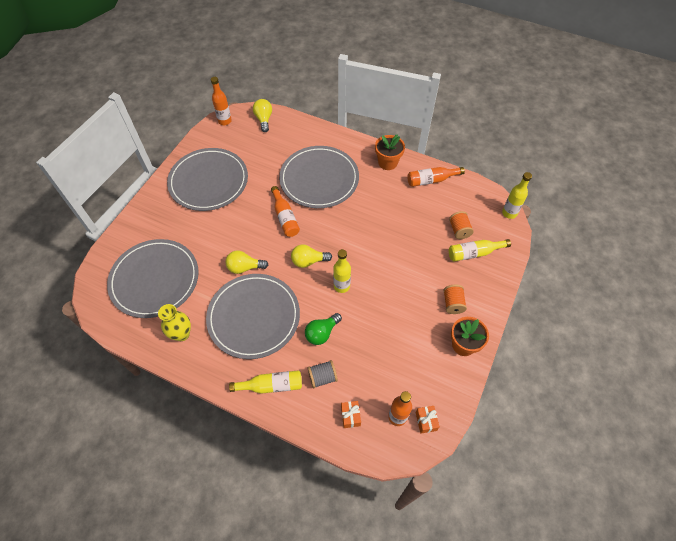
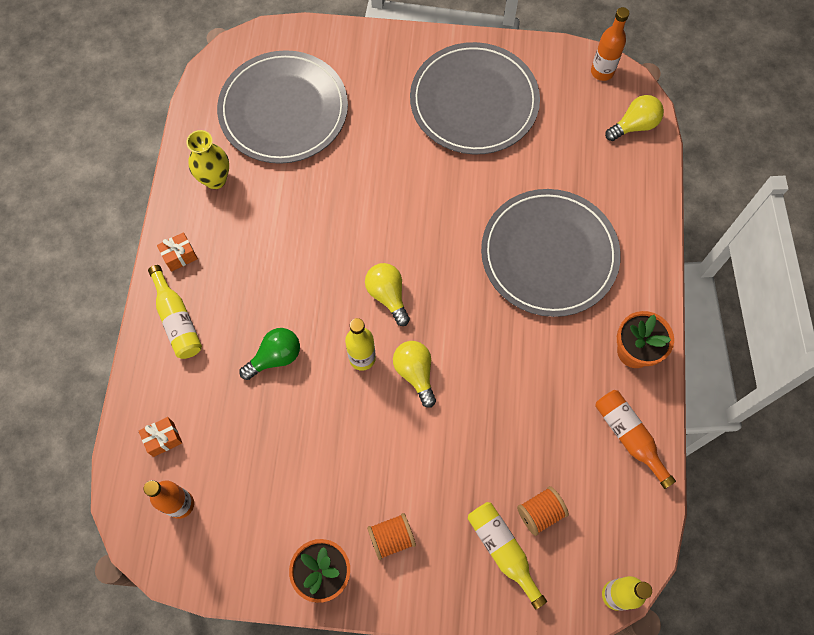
camera: 70 degrees right, 10 degrees up
grey plate [206,274,300,359] -> none
yellow light bulb [226,250,268,274] -> yellow light bulb moved to [393,341,436,408]
orange bottle [271,186,300,237] -> none
green light bulb [305,313,342,345] -> green light bulb turned 120 degrees clockwise [239,328,300,380]
grey spool [308,360,338,388] -> none
orange gift [416,406,440,434] -> orange gift moved to [157,232,198,272]

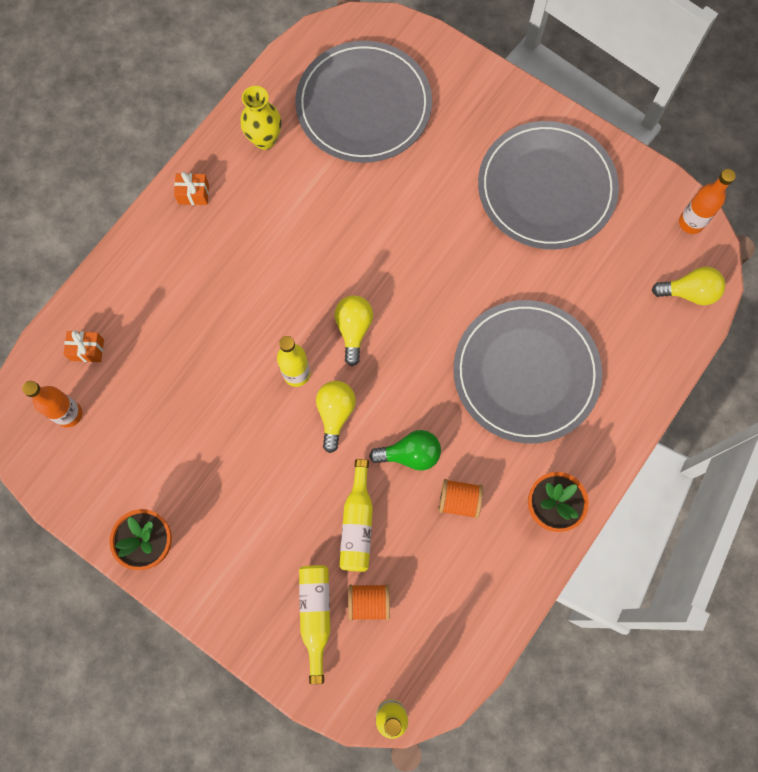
camera: 30 degrees right, 5 degrees up
yellow bottle [148,265,202,359] -> yellow bottle moved to [339,459,373,572]
green light bulb [239,328,300,380] -> green light bulb moved to [369,430,441,471]
orange spool [367,513,416,560] -> orange spool moved to [439,479,483,519]
orange bottle [595,390,676,489] -> none

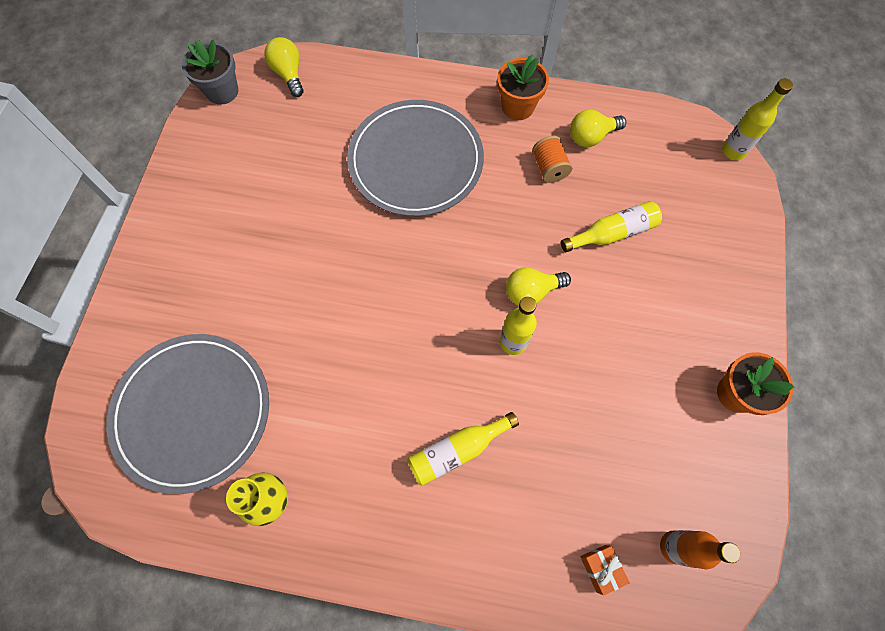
camera: 115 degrees left, 5 degrees down
orange gift [174,172,209,205] -> none
yellow bottle [299,565,330,684] -> yellow bottle moved to [407,412,519,486]
yellow light bulb [334,295,373,366] -> yellow light bulb moved to [570,109,626,147]
orange spool [348,584,390,621] -> none
green light bulb [369,430,441,471] -> none
grey plate [478,121,619,250] -> none
orange bottle [679,169,736,234] -> grey flower pot [182,39,238,105]

